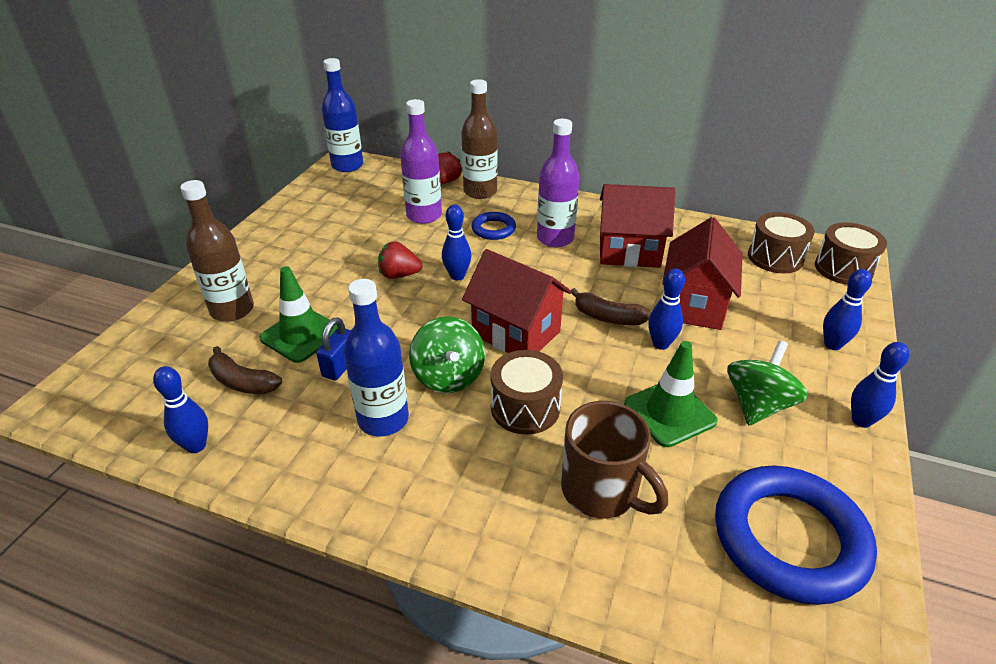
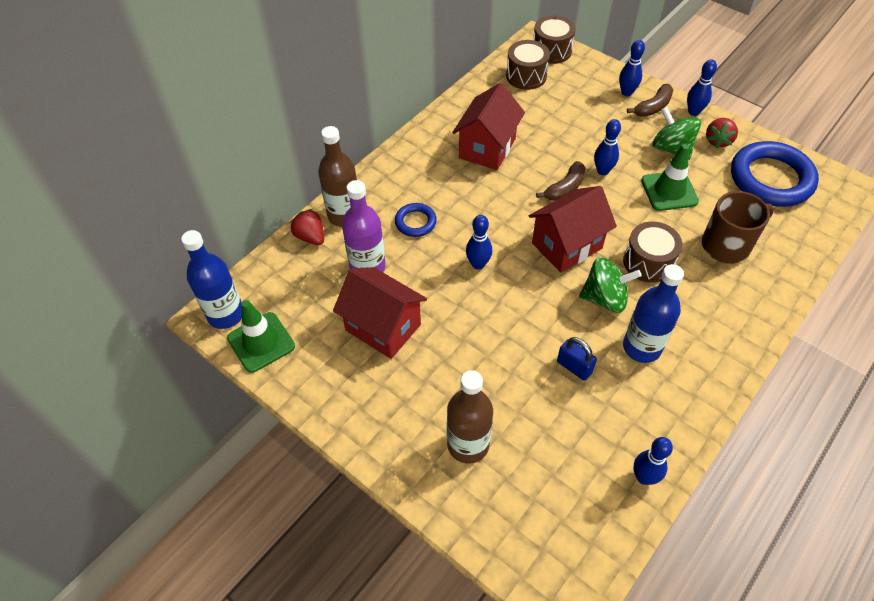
camera: 70 degrees left, 15 degrees up
brown banana [208,346,282,394] -> brown banana moved to [627,84,673,117]
green traffic cone [259,266,338,363] -> green traffic cone moved to [227,300,295,373]
red strawberry [378,241,422,279] -> red strawberry moved to [706,118,738,148]
purple bottle [537,119,579,247] -> none
red house [662,217,743,330] -> red house moved to [333,267,427,359]

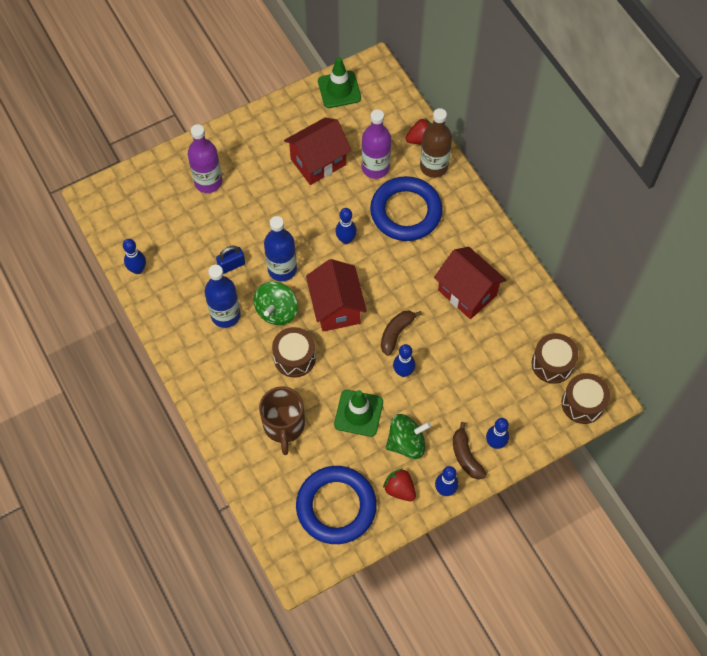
camera: 110 degrees right, 10 degrees up
blue bottle [181,230,242,329] -> blue bottle moved to [264,216,297,281]
blue ring [395,203,437,237] -> blue ring [370,176,443,241], size x2.06
brown bottle [447,370,493,464] -> purple bottle [188,124,222,193]
brown banana [536,161,586,201] -> brown banana turned 60 degrees clockwise [381,311,422,356]

